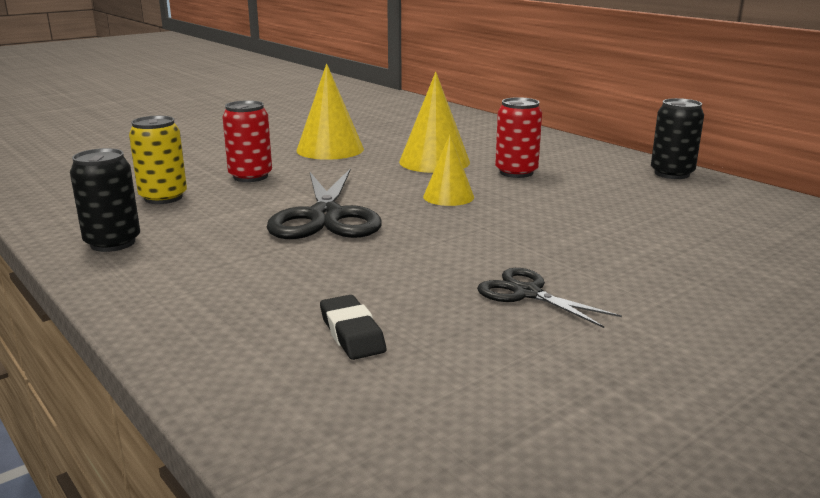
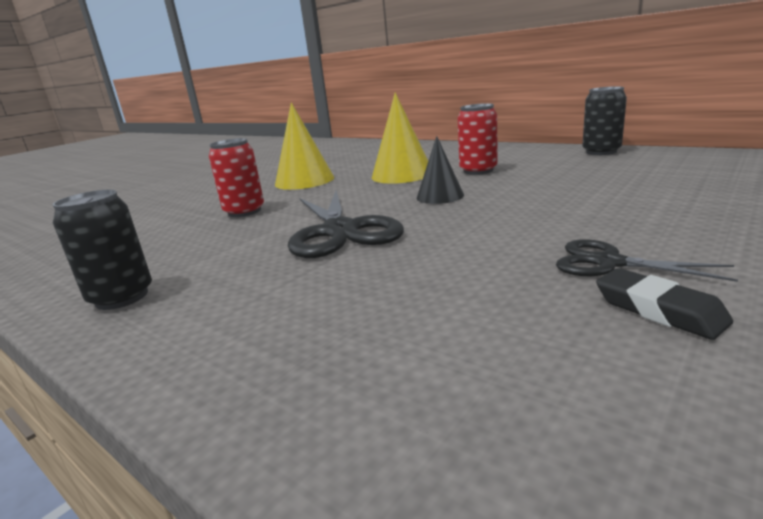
camera: 10 degrees left, 0 degrees up
yellow can [129,116,187,204] -> none
black eraser [320,295,386,360] -> black eraser moved to [596,268,733,340]
yellow cone [423,134,474,206] -> black cone [417,136,464,204]

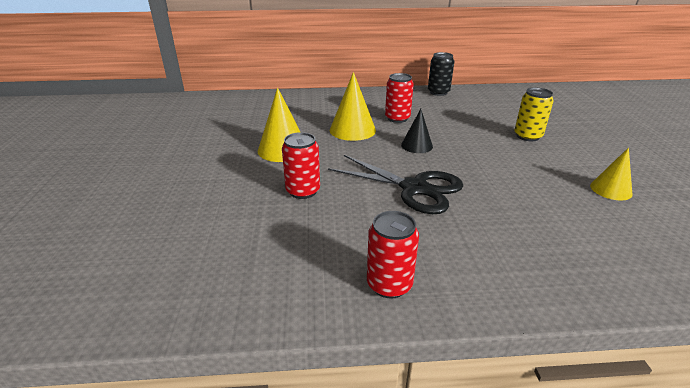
camera: 45 degrees left, 10 degrees up
black can [52,190,152,310] -> red can [367,211,419,299]
black scissors [556,239,738,282] -> none
black eraser [596,268,733,340] -> yellow cone [590,147,632,200]
none -> yellow can [514,88,554,141]

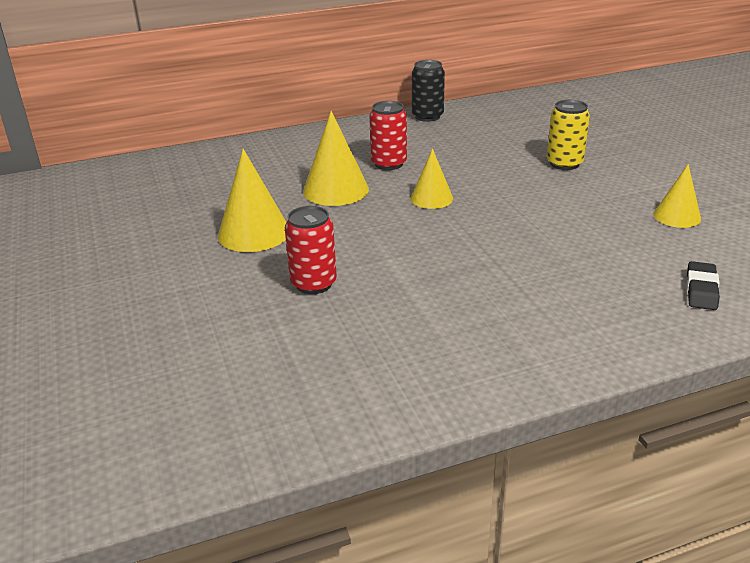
camera: 15 degrees left, 0 degrees up
black scissors [328,155,463,214] -> none
red can [367,211,419,299] -> none
black cone [401,109,433,153] -> yellow cone [411,148,453,209]
none -> black eraser [687,261,720,310]

